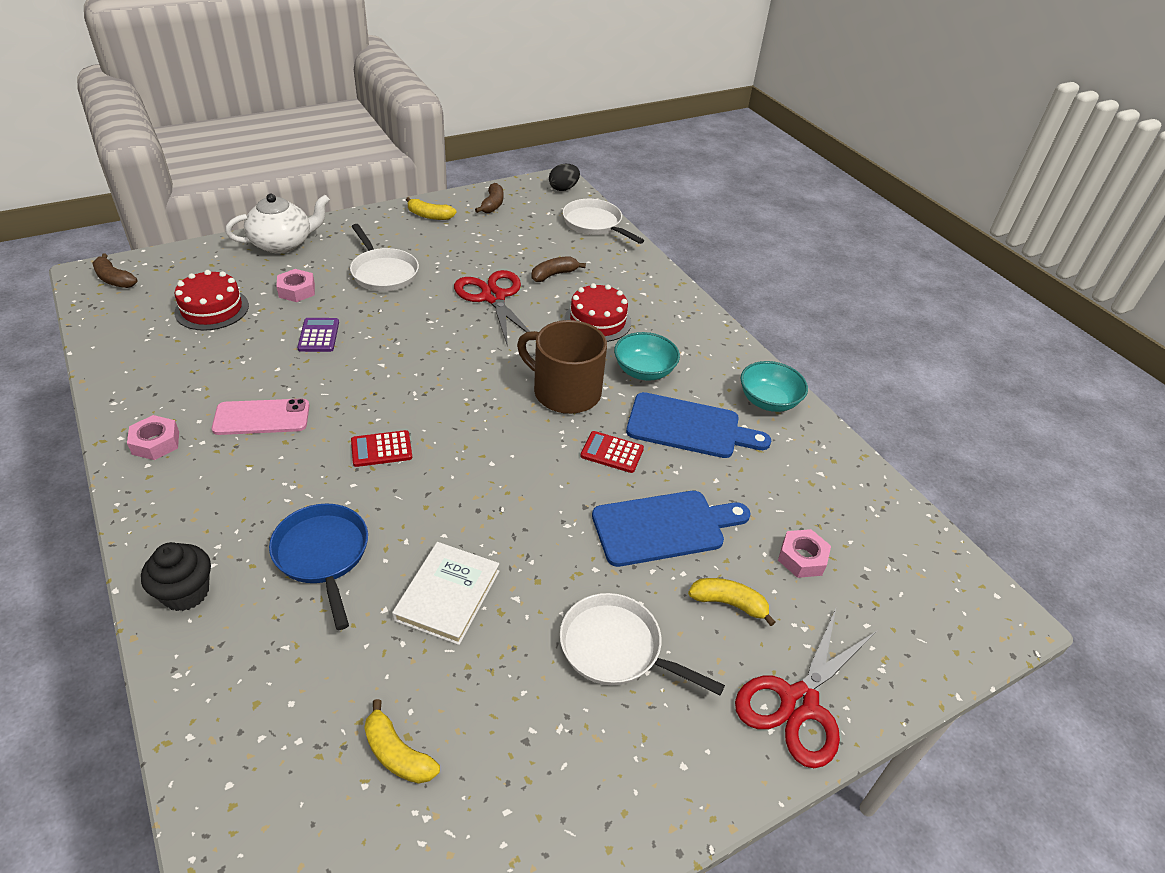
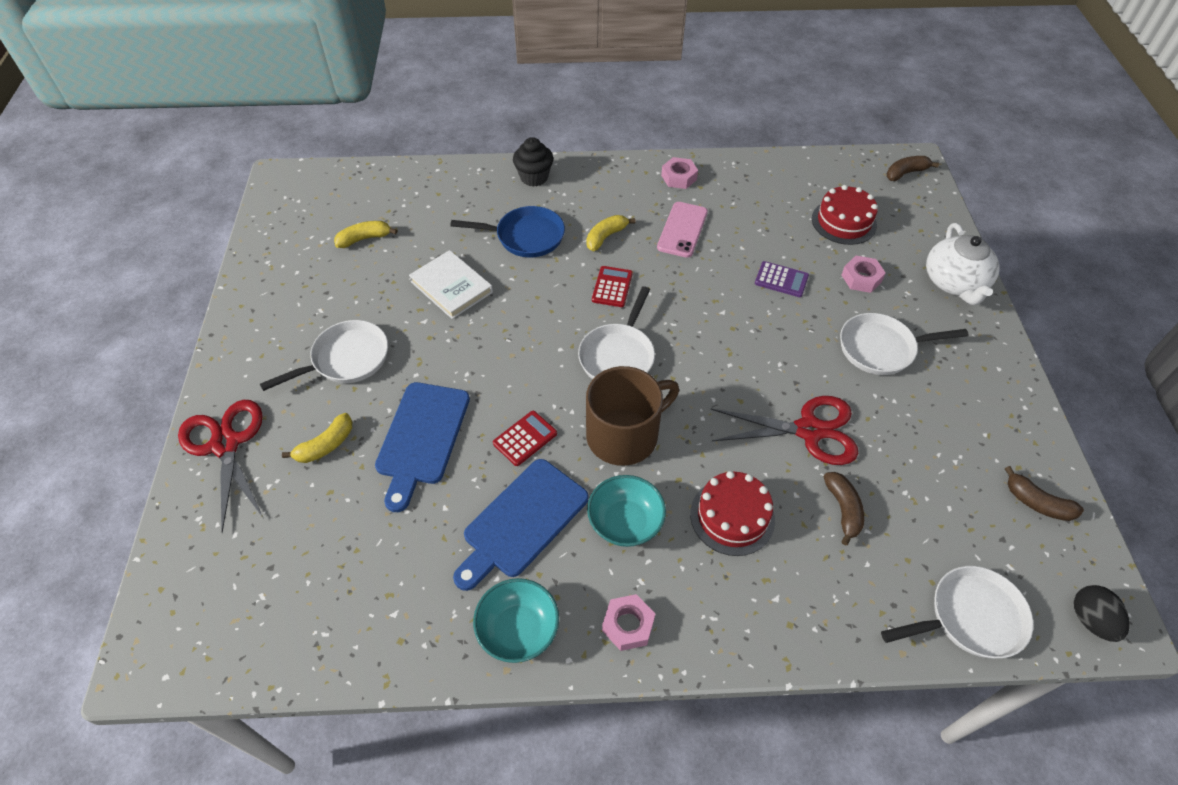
camera: 120 degrees right, 10 degrees up
yellow banana [406,197,457,220] -> yellow banana moved to [586,215,635,251]
pink nut [778,529,831,578] -> pink nut moved to [602,594,655,651]
none -> white pan [578,286,655,379]

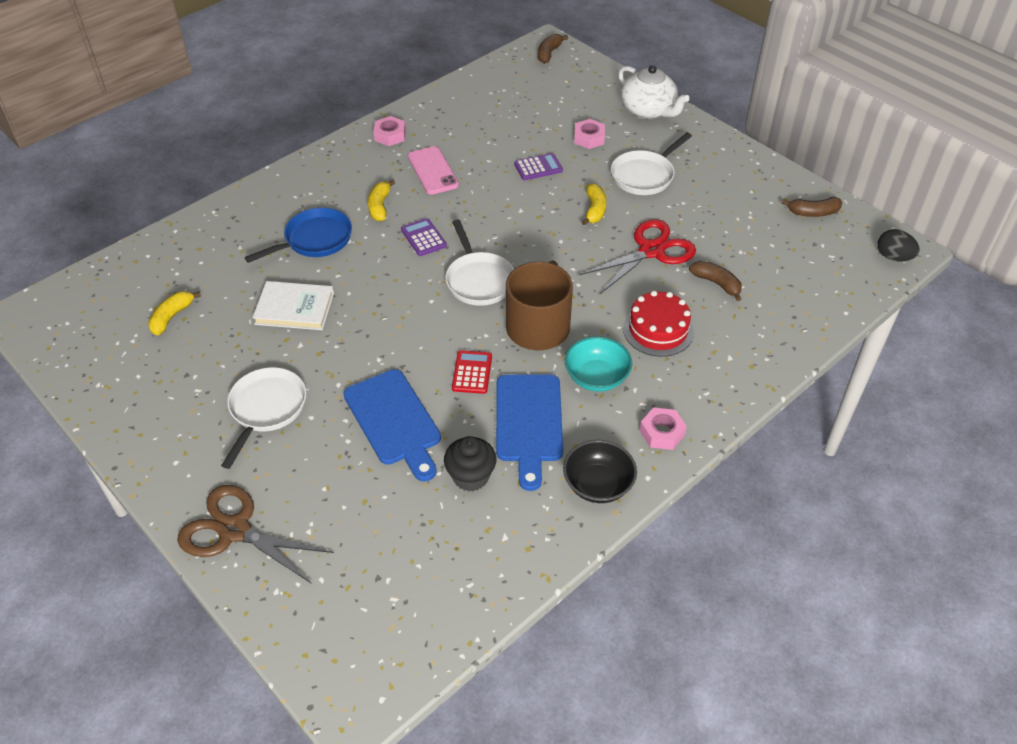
camera: 40 degrees left, 5 degrees down
red scissors [178,400,264,533] -> brown scissors [177,485,334,584]
yellow banana [282,413,352,463] -> yellow banana moved to [582,183,606,225]
turquoise bowl [473,578,559,663] -> black bowl [563,440,637,503]
black cupcake [513,137,553,187] -> black cupcake moved to [444,436,497,492]
red calculator [592,266,633,307] -> purple calculator [401,218,447,256]
red cake [812,185,878,245] -> none
white pan [881,566,1034,658] -> none

